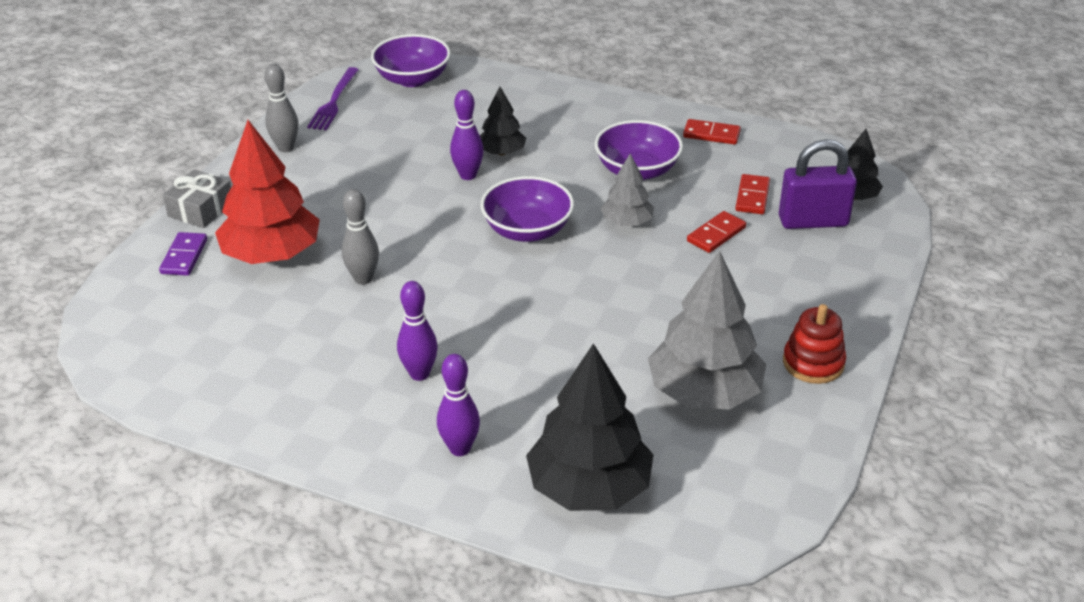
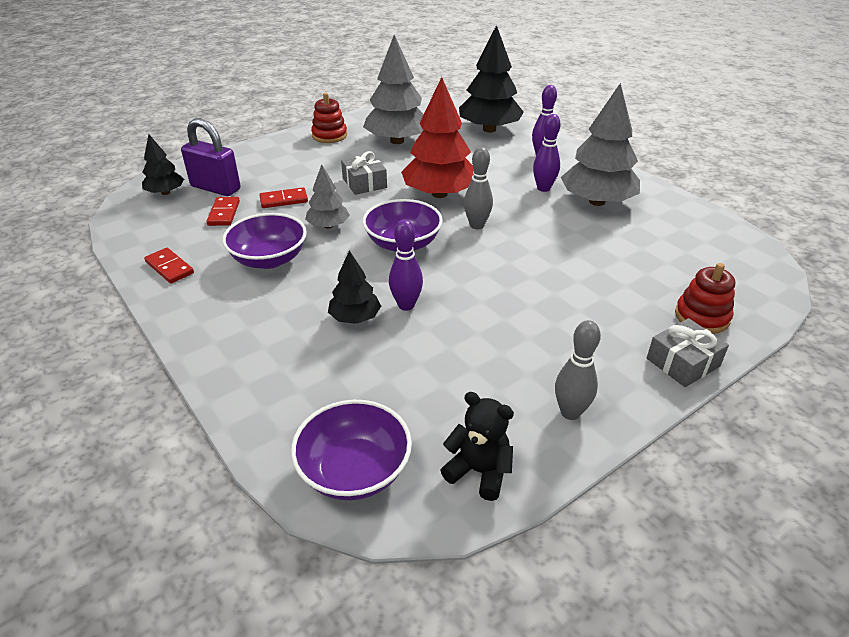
camera: 150 degrees left, 0 degrees up
purple domino [159,232,207,276] -> red stacking toy [675,263,735,334]
red tree [215,120,320,264] -> red tree moved to [401,77,474,198]
purple fork [307,67,359,130] -> black teddy bear [440,392,514,501]
grey bowling pin [342,189,379,285] -> grey bowling pin moved to [464,147,493,229]
red domino [735,174,770,214] -> red domino turned 45 degrees counterclockwise [206,197,240,226]
none -> grey gift [341,151,387,195]
none -> grey tree [561,83,640,206]

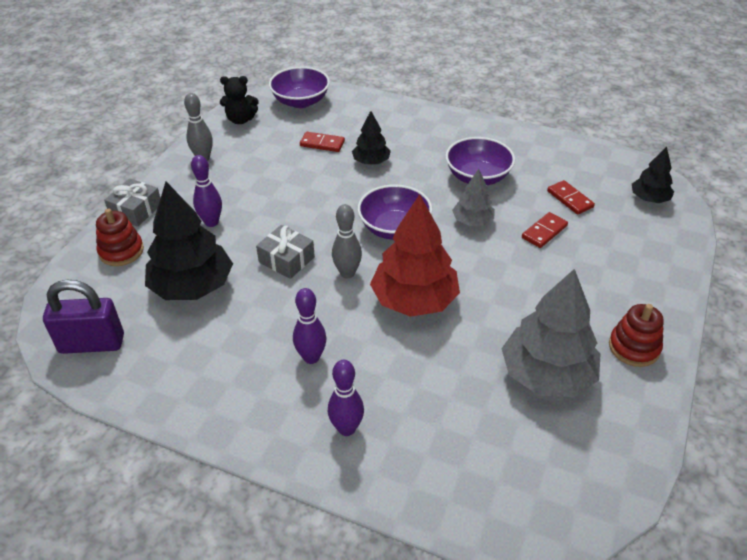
camera: 150 degrees right, 5 degrees up
red domino [144,248,194,283] -> red domino moved to [300,132,345,152]
purple padlock [181,118,240,196] -> purple padlock moved to [43,280,124,354]
grey gift [341,151,387,195] -> grey gift moved to [256,225,315,279]
purple bowling pin [389,219,423,311] -> purple bowling pin moved to [191,155,222,227]
black tree [459,25,524,132] -> black tree moved to [145,182,233,300]
grey tree [561,83,640,206] -> none

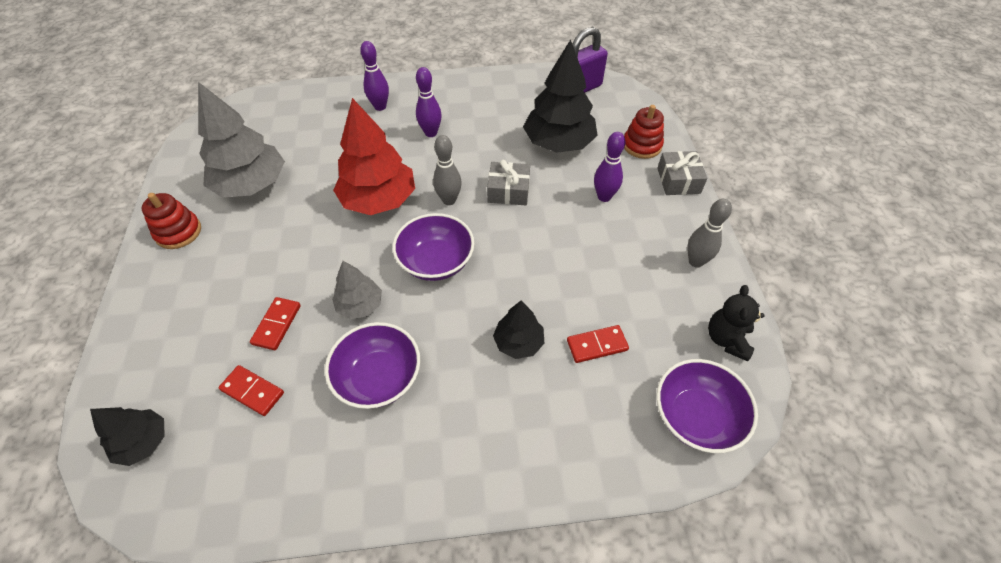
camera: 150 degrees right, 10 degrees up
black teddy bear [220,76,259,124] -> black teddy bear turned 45 degrees counterclockwise [708,285,764,361]

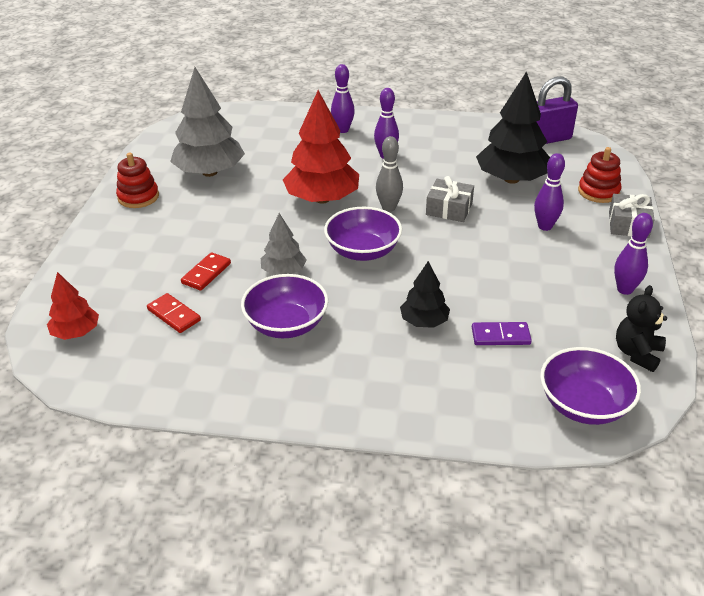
camera: 15 degrees right, 15 degrees down
black tree [90,407,165,466] -> red tree [47,272,99,340]
red domino [567,325,629,363] -> purple domino [472,322,532,345]
grey bowling pin [687,199,732,268] -> purple bowling pin [614,213,653,295]

